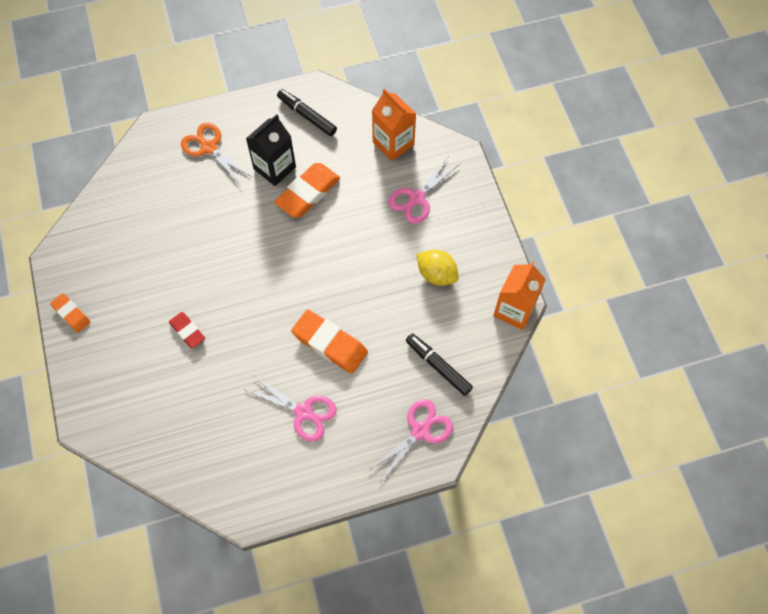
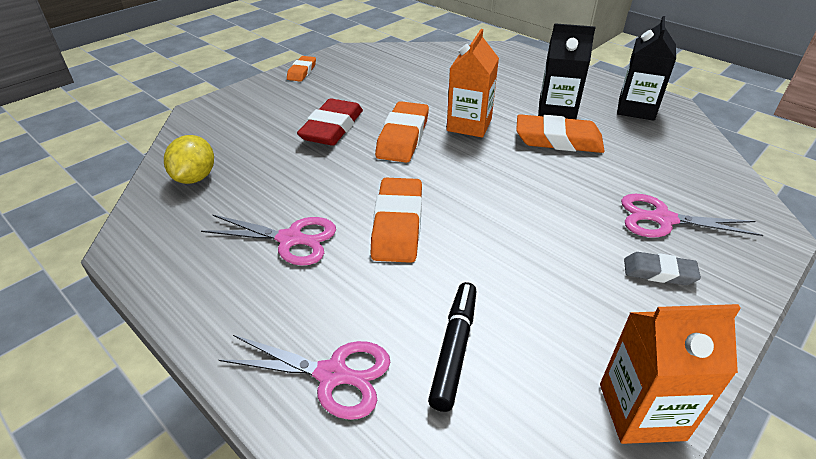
camera: 60 degrees right, 25 degrees down
red eraser [169,312,205,348] -> red eraser [297,98,363,146], size x1.75
orange scissors [181,122,252,186] -> none
pink scissors [246,375,337,442] -> pink scissors turned 75 degrees counterclockwise [201,214,336,266]
black marker [277,89,337,136] -> black carton [617,16,676,121]
orange carton [372,88,416,161] -> orange carton moved to [447,29,499,138]
yellow lemon [417,250,459,286] -> yellow lemon moved to [164,135,214,184]
none -> orange eraser [375,101,429,163]
none -> grey eraser [624,252,701,285]

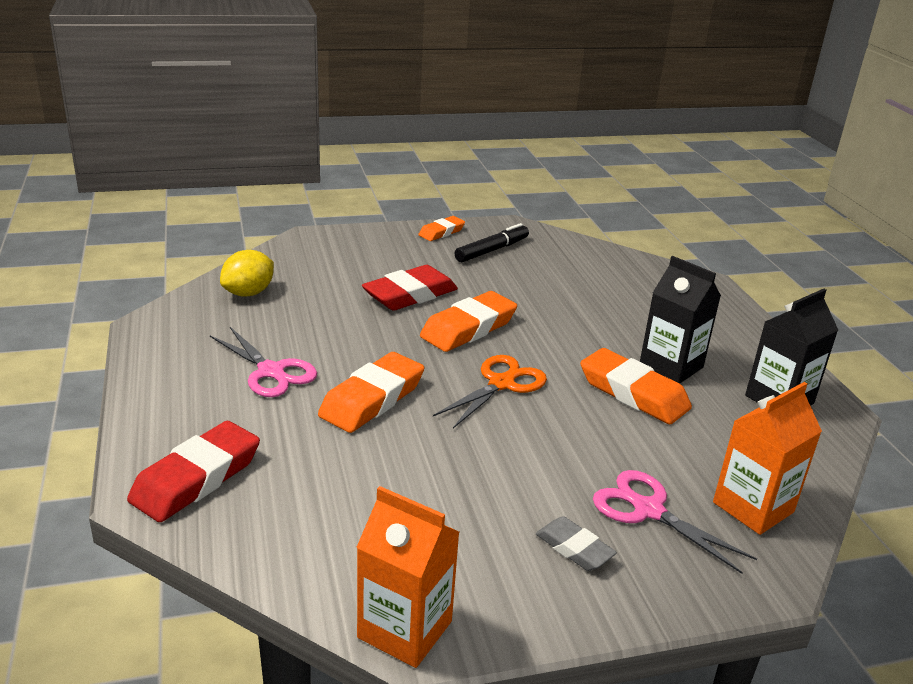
camera: 30 degrees right, 10 degrees down
pink scissors [219,335,391,420] -> red eraser [127,421,260,522]
black marker [428,282,476,412] -> black marker moved to [455,223,529,262]
orange carton [447,29,499,138] -> orange carton moved to [713,382,822,535]
none -> orange scissors [433,355,547,428]

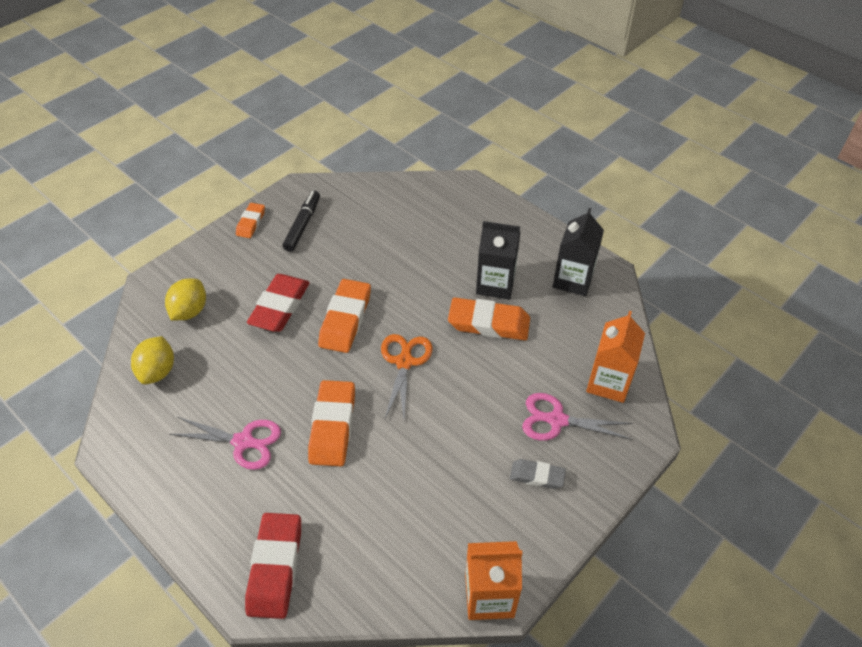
camera: 30 degrees left, 20 degrees up
none -> yellow lemon [165,278,206,320]

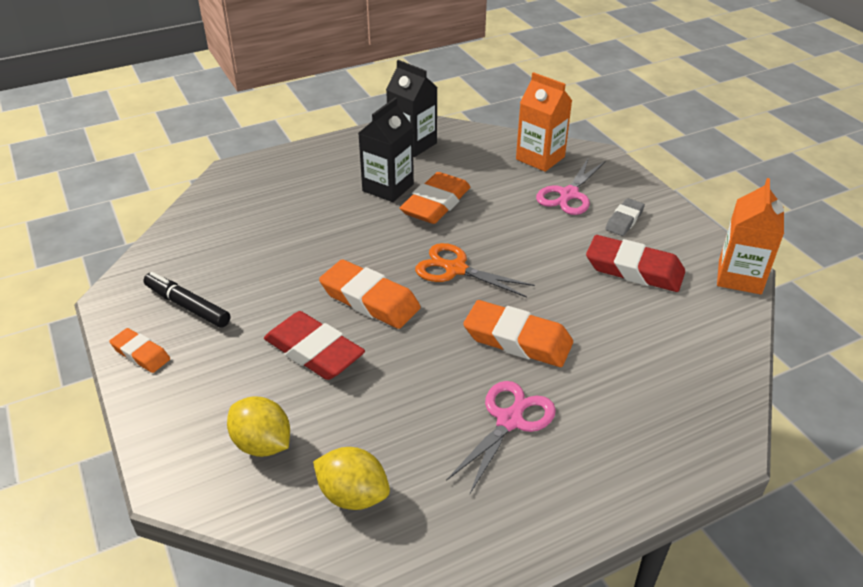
camera: 70 degrees left, 10 degrees down
red eraser [245,513,301,619] -> red eraser moved to [586,235,685,292]

